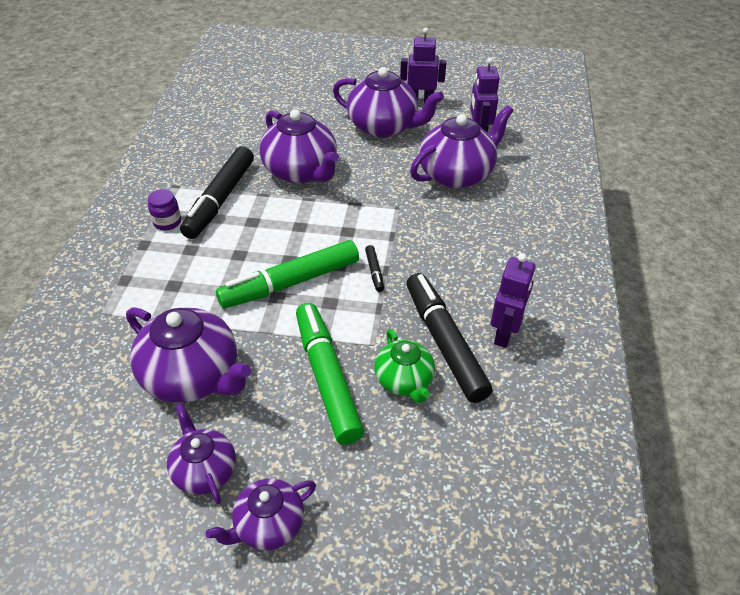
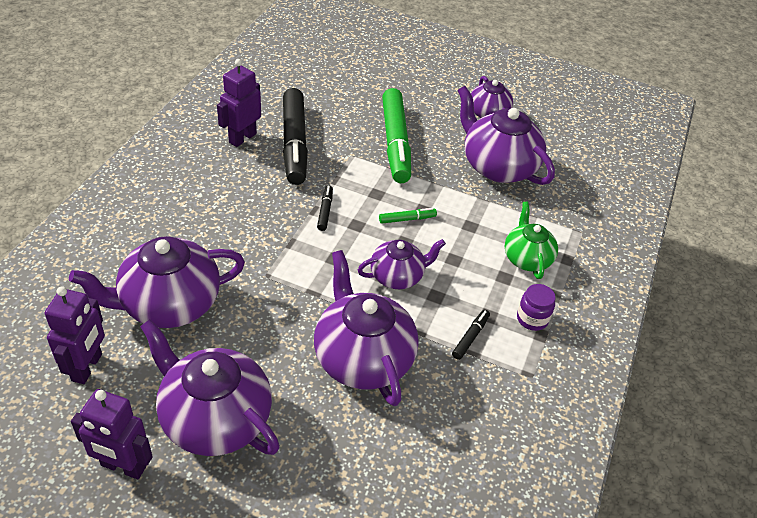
camera: 170 degrees left, 0 degrees up
black marker [180,146,254,239] -> black marker [452,310,490,360], size x0.41
purple teapot [206,478,316,550] -> purple teapot moved to [358,239,446,289]
green marker [216,240,359,308] -> green marker [379,208,437,224], size x0.41
green teapot [375,329,435,403] -> green teapot moved to [505,202,558,279]

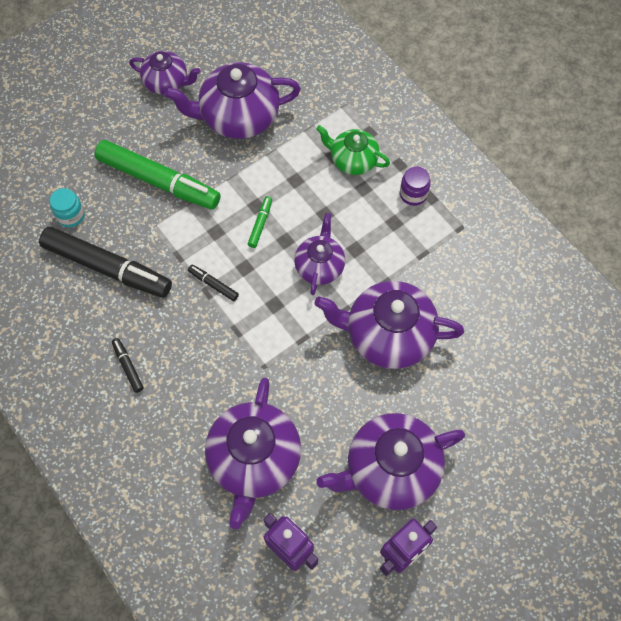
camera: 55 degrees left, 20 degrees up
purple robot [217,59,261,147] -> none
black marker [452,310,490,360] -> black marker moved to [112,338,144,393]
none -> turquoise jar [50,188,85,227]

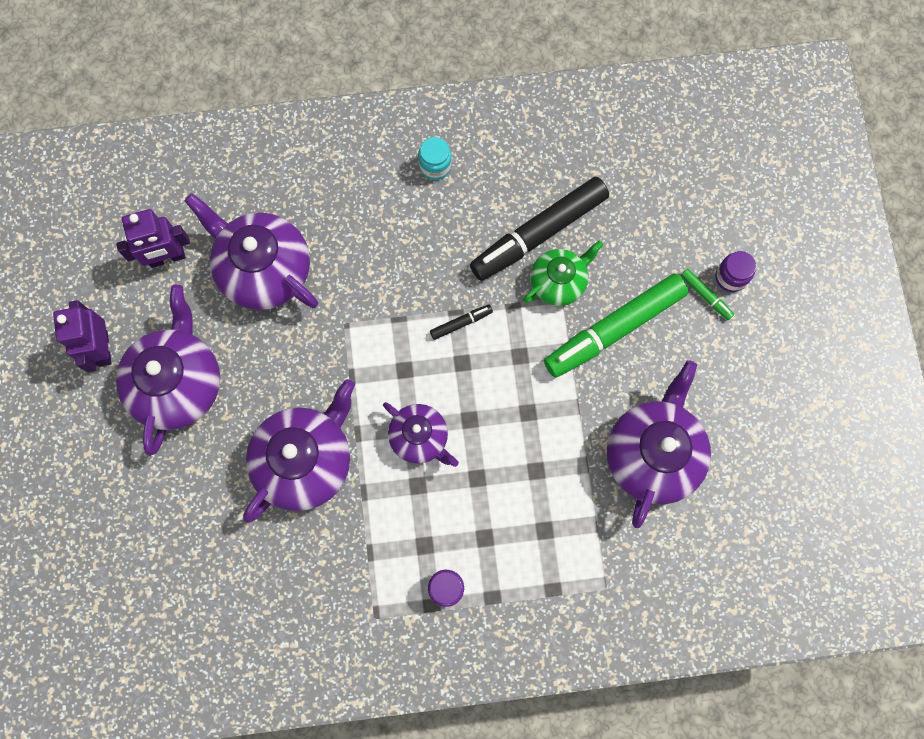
camera: 120 degrees right, 10 degrees up
turquoise jar [50,188,85,227] -> turquoise jar moved to [418,137,452,180]
black marker [112,338,144,393] -> none
purple teapot [129,51,201,95] -> none
green marker [248,196,272,248] -> green marker moved to [681,269,734,320]
green teapot [316,125,390,175] -> green teapot moved to [523,241,603,306]
none -> purple jar [716,251,756,292]

